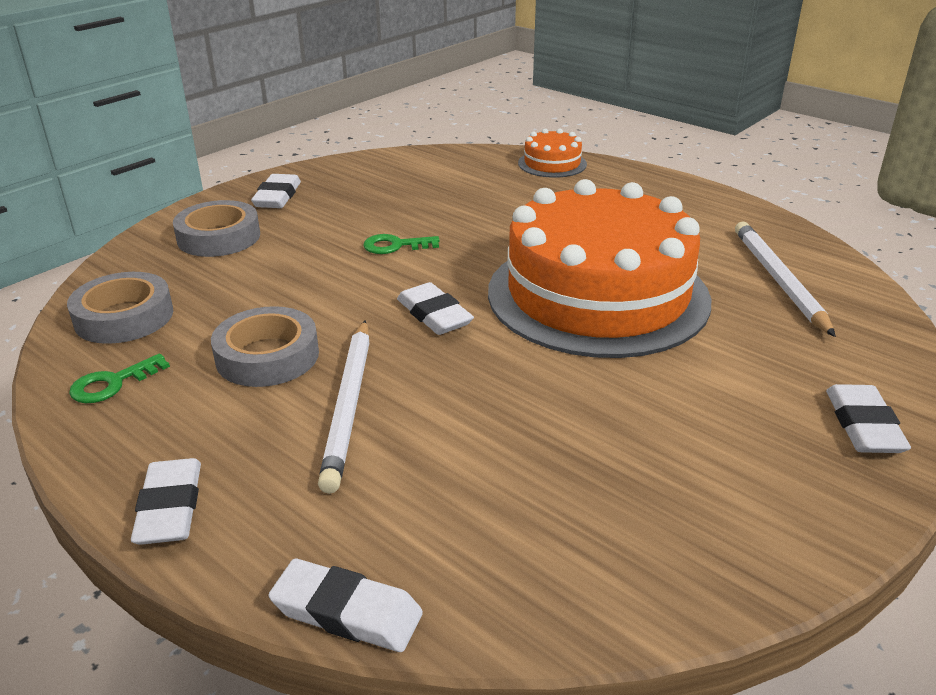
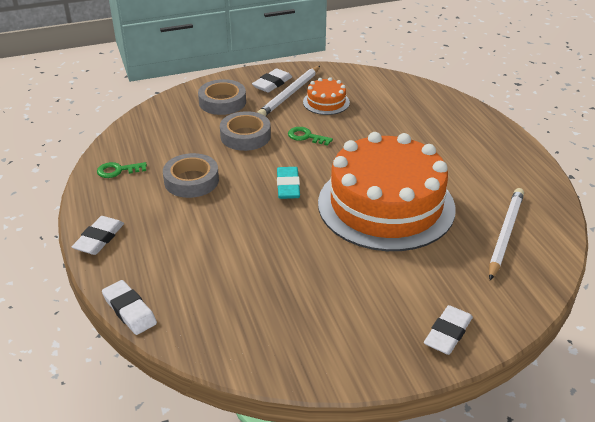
camera: 30 degrees right, 5 degrees up
grey tape [67,272,173,344] -> grey tape moved to [220,111,271,151]
white pencil [318,320,370,494] -> white pencil moved to [257,66,320,116]
white eraser [397,282,474,335] -> turquoise eraser [277,167,300,199]
orange cake [518,129,587,178] -> orange cake moved to [303,77,350,115]

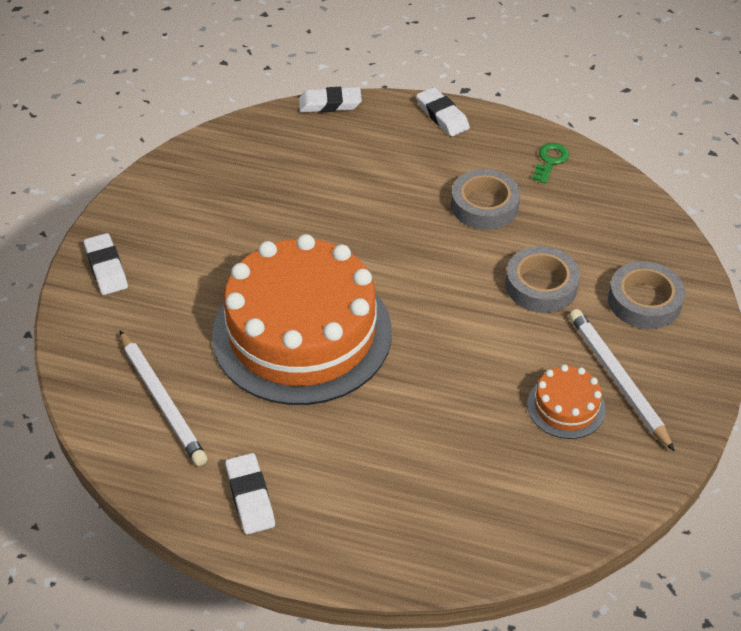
camera: 125 degrees right, 10 degrees up
white eraser [252,68,292,93] -> white eraser moved to [225,453,275,534]
turquoise eraser [277,167,300,199] -> none
green key [288,127,333,146] -> none

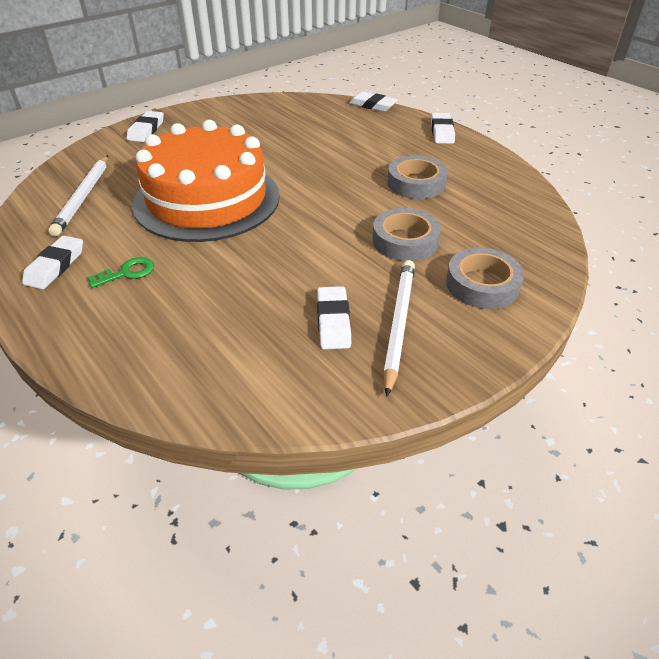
camera: 35 degrees right, 5 degrees down
orange cake [527,364,606,439] -> white eraser [317,286,351,349]
green key [532,143,569,184] -> green key moved to [87,257,154,288]

